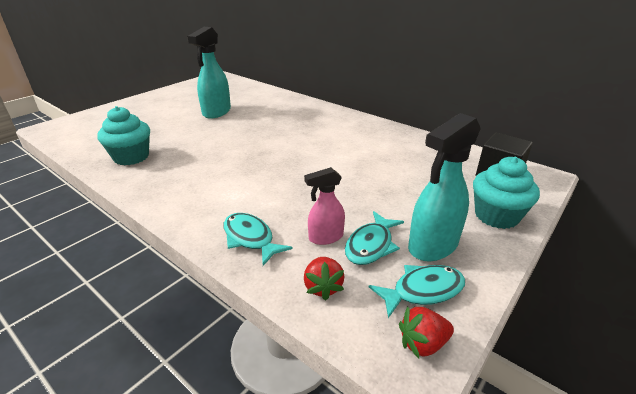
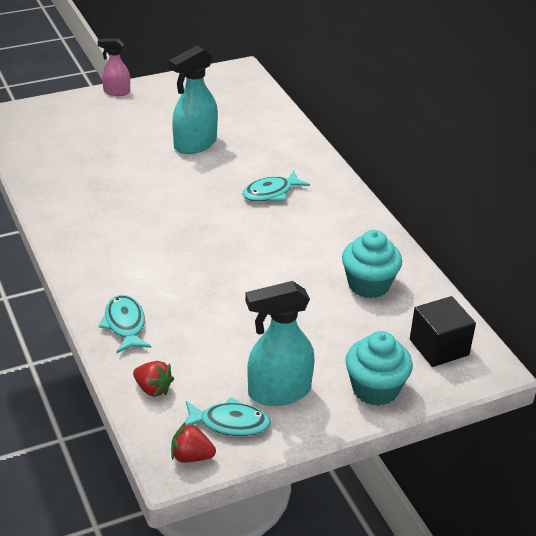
camera: 25 degrees right, 5 degrees up
turquoise cupcake [97,106,150,166] -> turquoise cupcake moved to [342,230,402,298]
pink spray bottle [304,167,345,245] -> pink spray bottle moved to [98,38,130,96]
red strawberry [304,257,345,301] -> red strawberry turned 75 degrees counterclockwise [133,361,174,397]
turquoise fish [345,211,404,265] -> turquoise fish moved to [243,171,310,202]

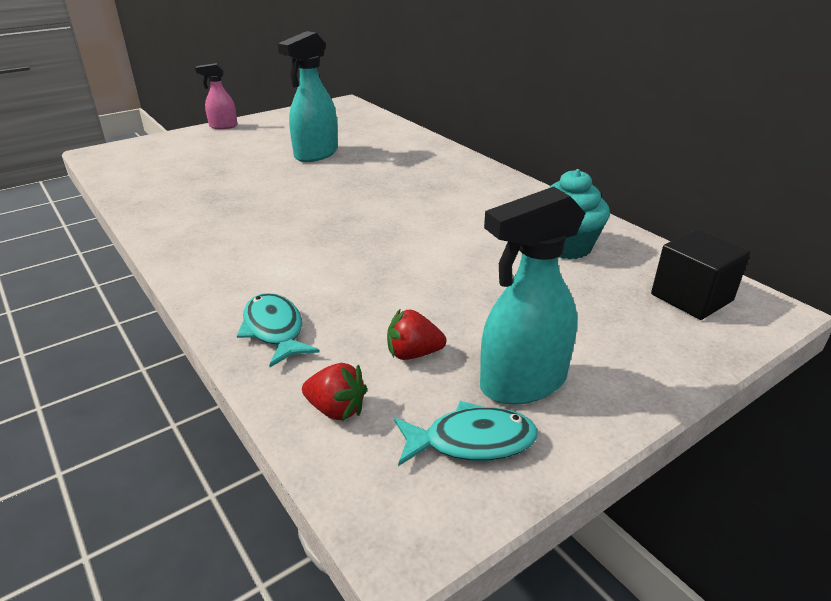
camera: 10 degrees left, 5 degrees down
red strawberry [171,422,216,463] -> red strawberry moved to [387,308,446,360]
turquoise fish [243,171,310,202] -> none
turquoise cupcake [345,331,413,406] -> none

